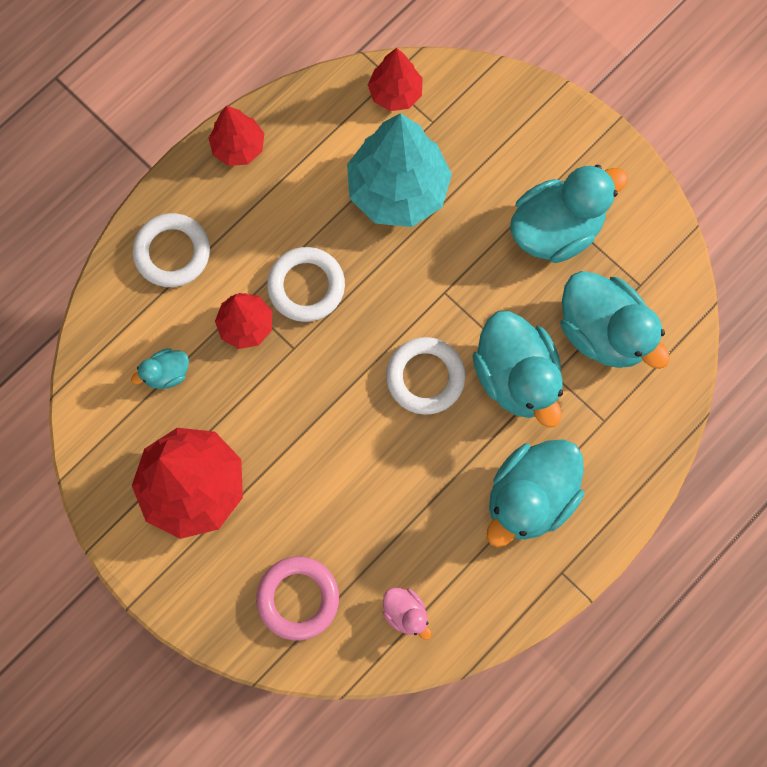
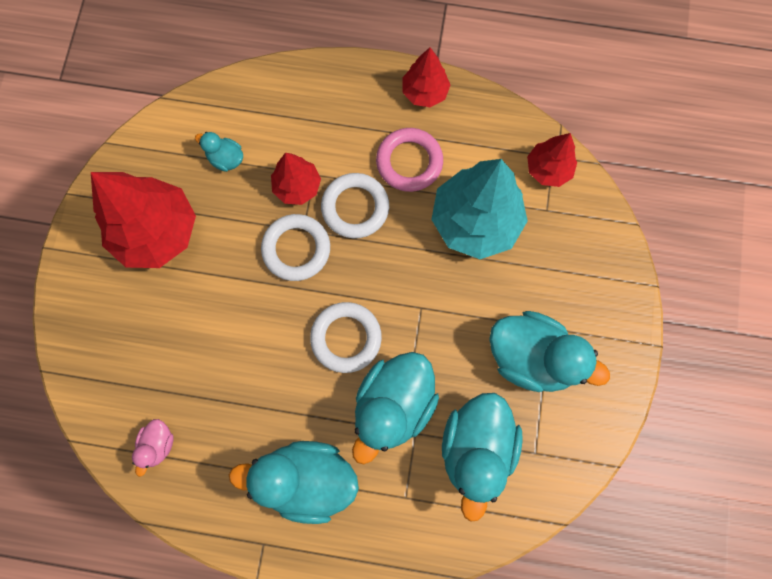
camera: 55 degrees right, 0 degrees up
white ring [132,213,210,287] -> white ring moved to [261,214,330,281]
pink ring [256,556,339,641] -> pink ring moved to [376,128,443,192]

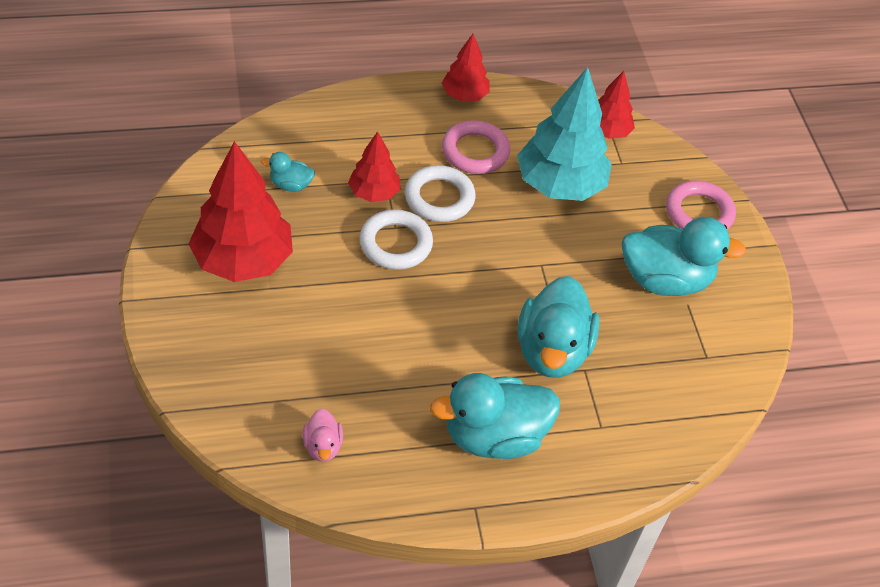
camera: 25 degrees left, 25 degrees down
white ring [310,302,382,373] -> none
turquoise duck [442,393,523,522] -> none
none -> pink ring [666,180,736,230]

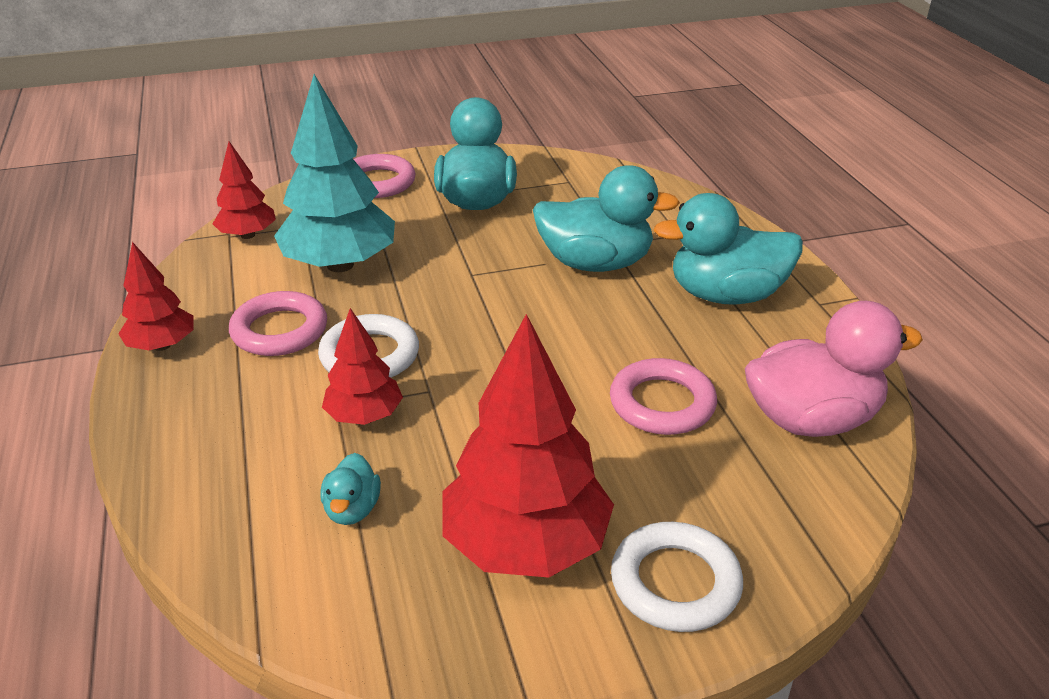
camera: 90 degrees left, 15 degrees down
pink duck [303,408,343,462] -> pink duck [745,301,923,437], size x2.13
white ring [359,209,433,270] -> white ring moved to [611,522,743,632]
turquoise duck [430,373,560,459] -> turquoise duck turned 105 degrees clockwise [653,193,803,305]
none -> pink ring [610,358,717,435]

